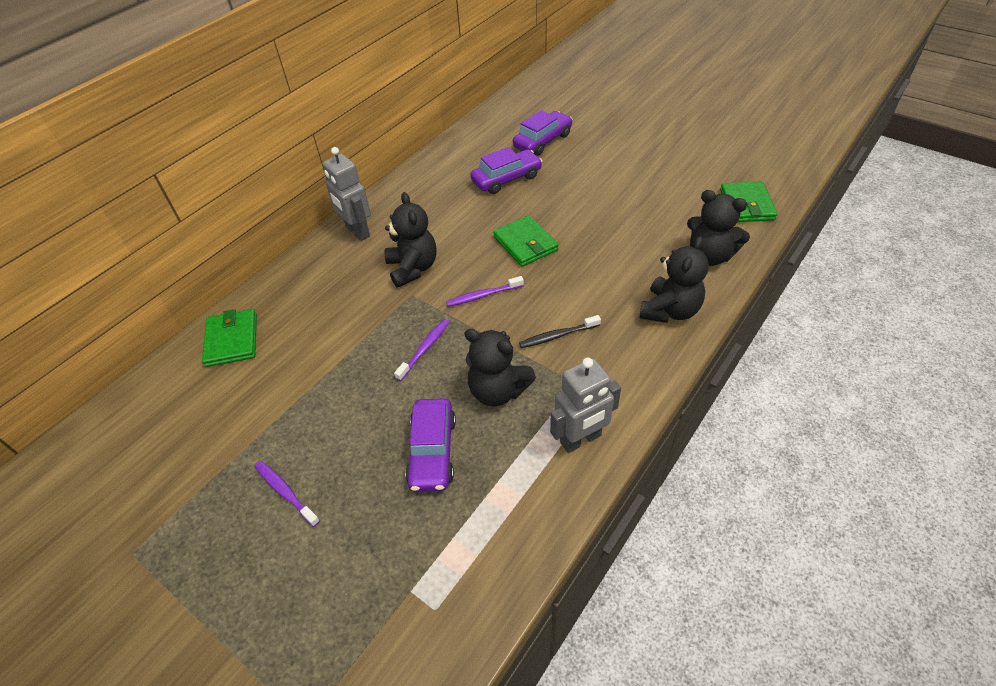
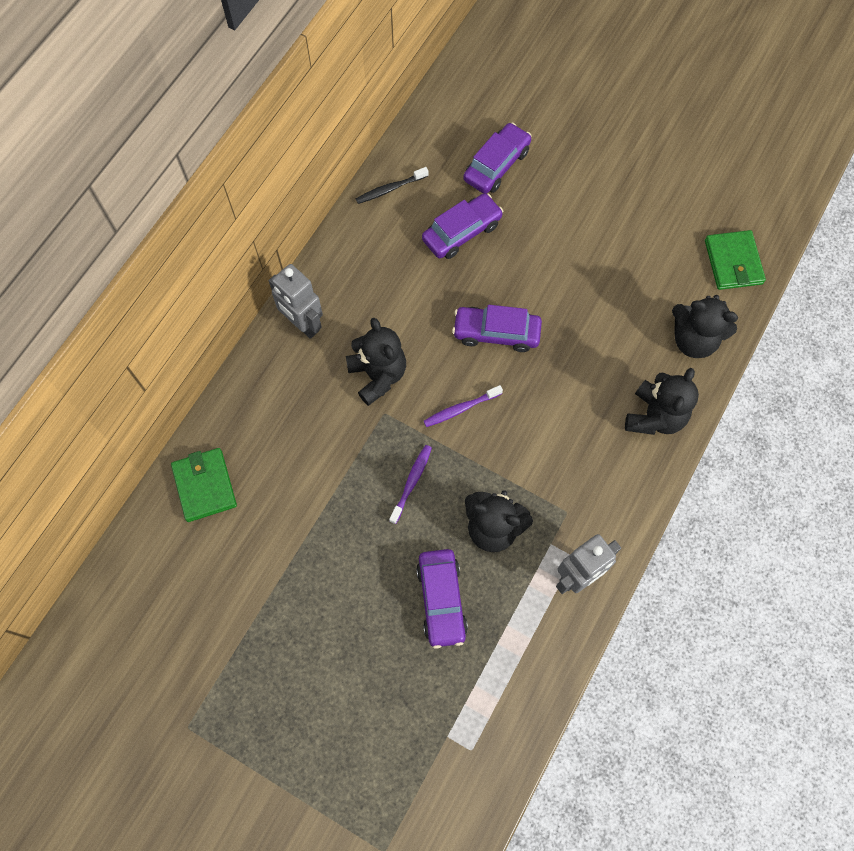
camera: 10 degrees left, 20 degrees up
purple toothbrush [255,461,320,527] -> none
green wallet [493,215,558,267] -> purple car [452,305,542,352]
black toothbrush [519,315,601,348] -> black toothbrush moved to [356,167,429,204]

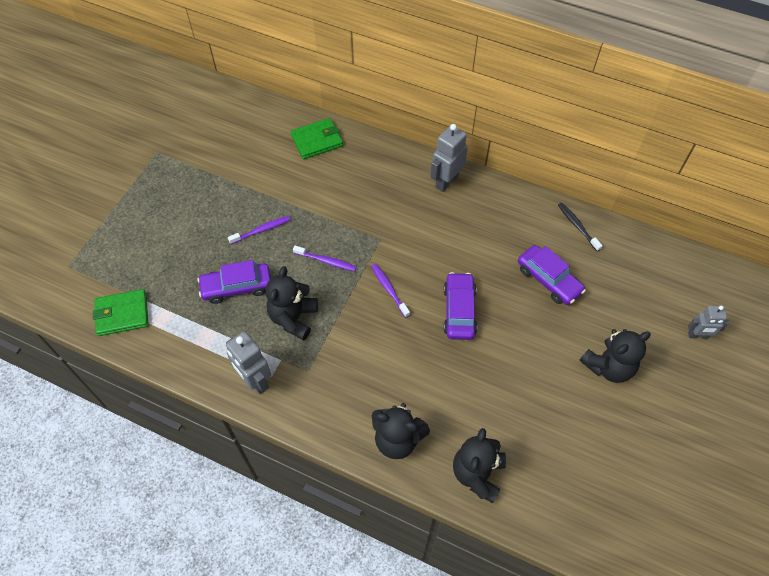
camera: 85 degrees right, 10 degrees down
black teddy bear [346,318,406,406] -> black teddy bear moved to [579,329,651,383]
purple car [463,122,532,194] -> none
green wallet [705,230,766,290] -> green wallet moved to [93,289,149,336]
none -> purple toothbrush [228,216,290,244]
none -> grey robot [688,306,729,339]

